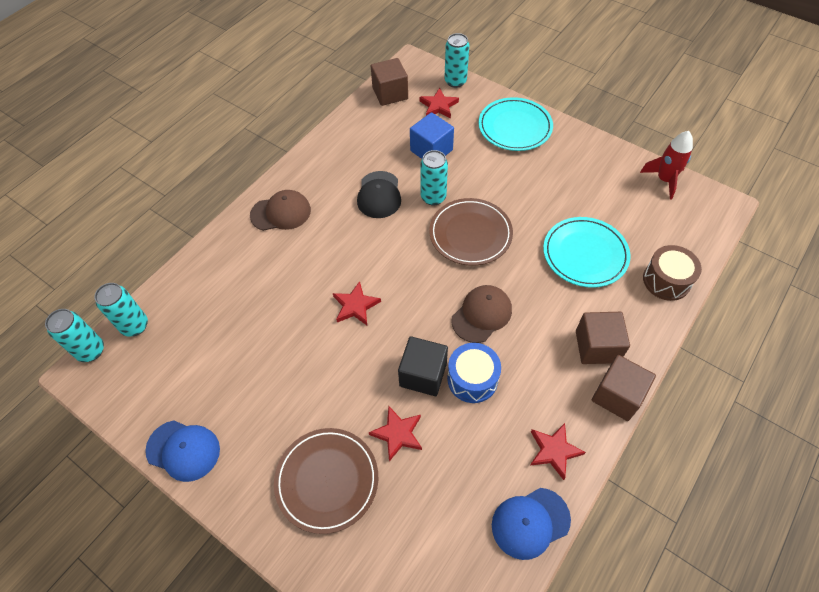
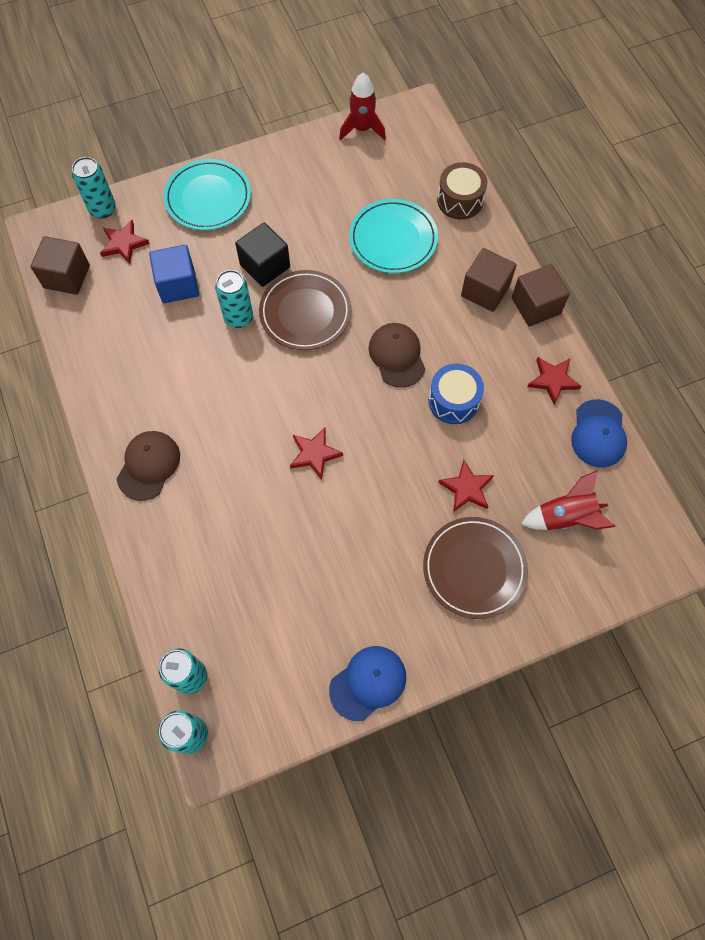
camera: 60 degrees left, 10 degrees up
black cap [357,171,401,218] -> none
black cube [398,336,448,396] -> black cube moved to [235,222,290,287]
none -> red rocket [521,470,615,530]

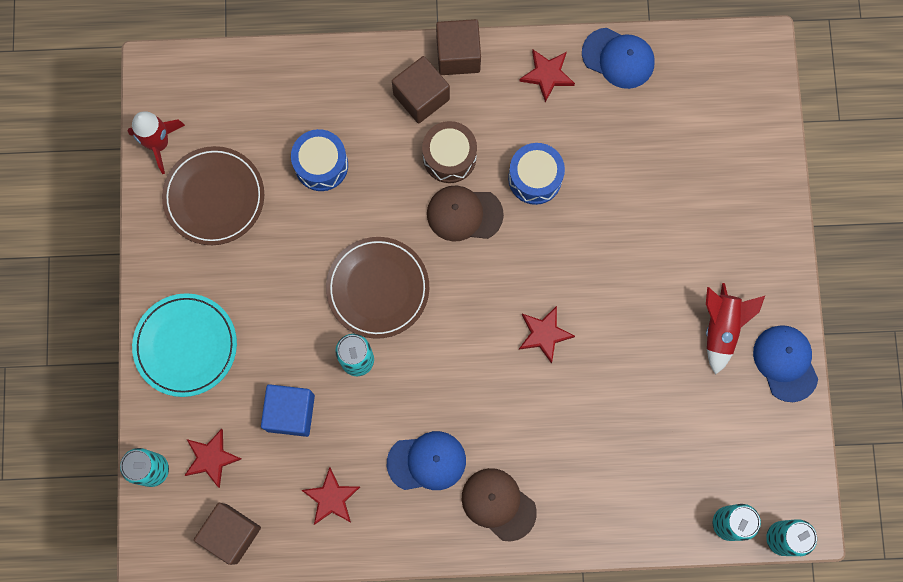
camera: 70 degrees left, 10 degrees up
black cube [235,222,290,287] -> none
turquoise plate [349,199,438,273] -> blue drum [291,129,348,191]
brown plate [423,517,528,619] -> brown plate moved to [162,146,264,245]
brown drum [437,162,487,220] -> brown drum moved to [422,121,477,183]
red star [438,460,494,512] -> red star moved to [302,467,360,525]
red rocket [521,470,615,530] -> red rocket moved to [706,283,765,375]
none -> blue cap [387,431,466,490]

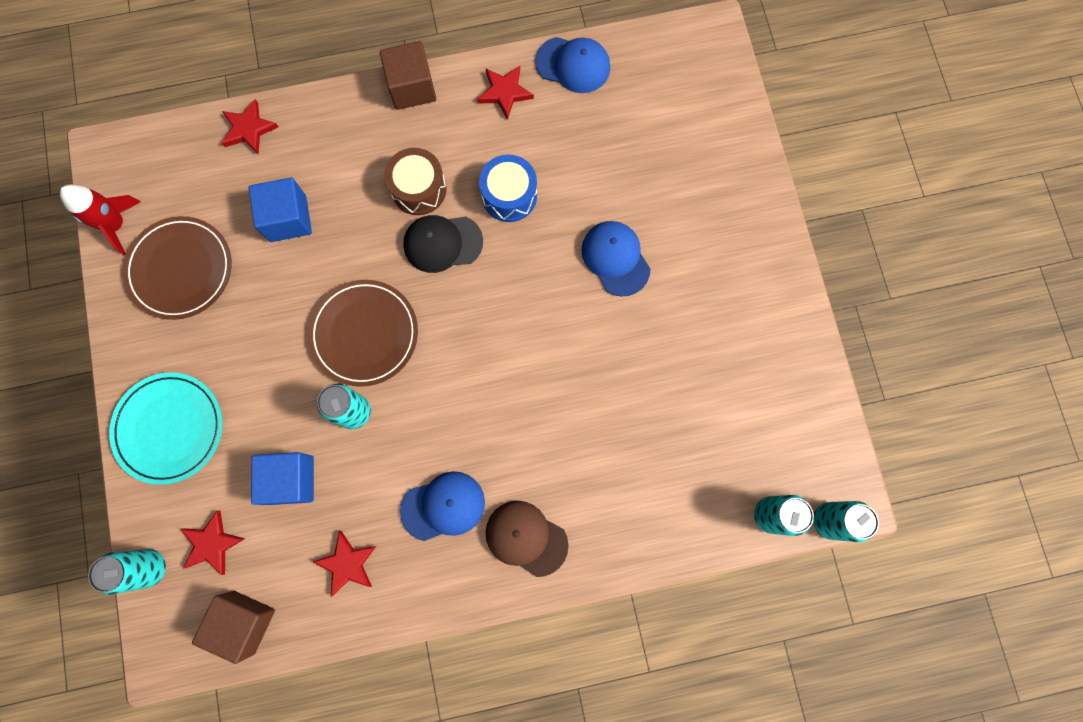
camera: 10 degrees left, 0 degrees up
blue drum [291,129,348,191] -> blue cube [249,178,312,242]
brown cube [392,56,450,124] -> none
brown cap [427,186,504,242] -> black cap [403,215,483,273]
red star [519,306,575,364] -> red star moved to [222,99,278,155]
red rocket [706,283,765,375] -> none
blue cap [753,325,818,402] -> blue cap moved to [581,221,651,297]

